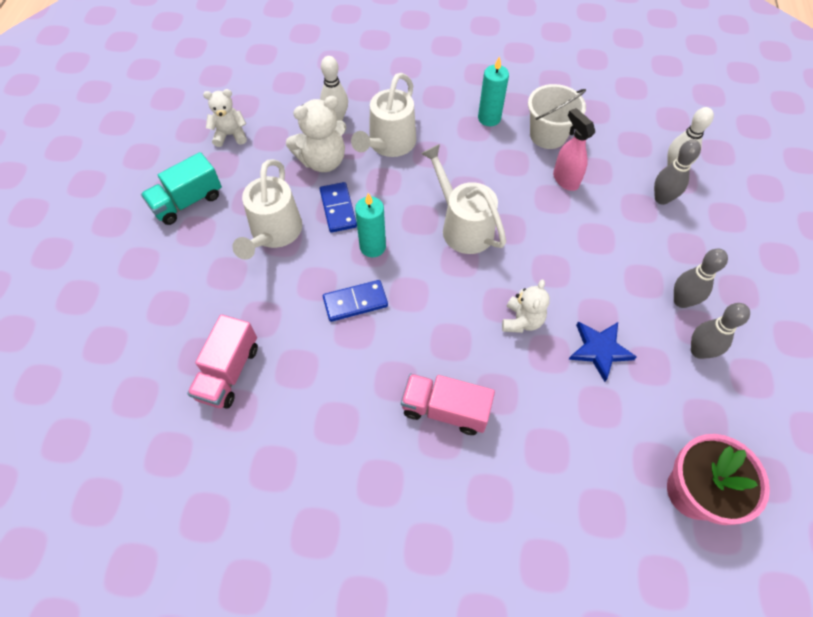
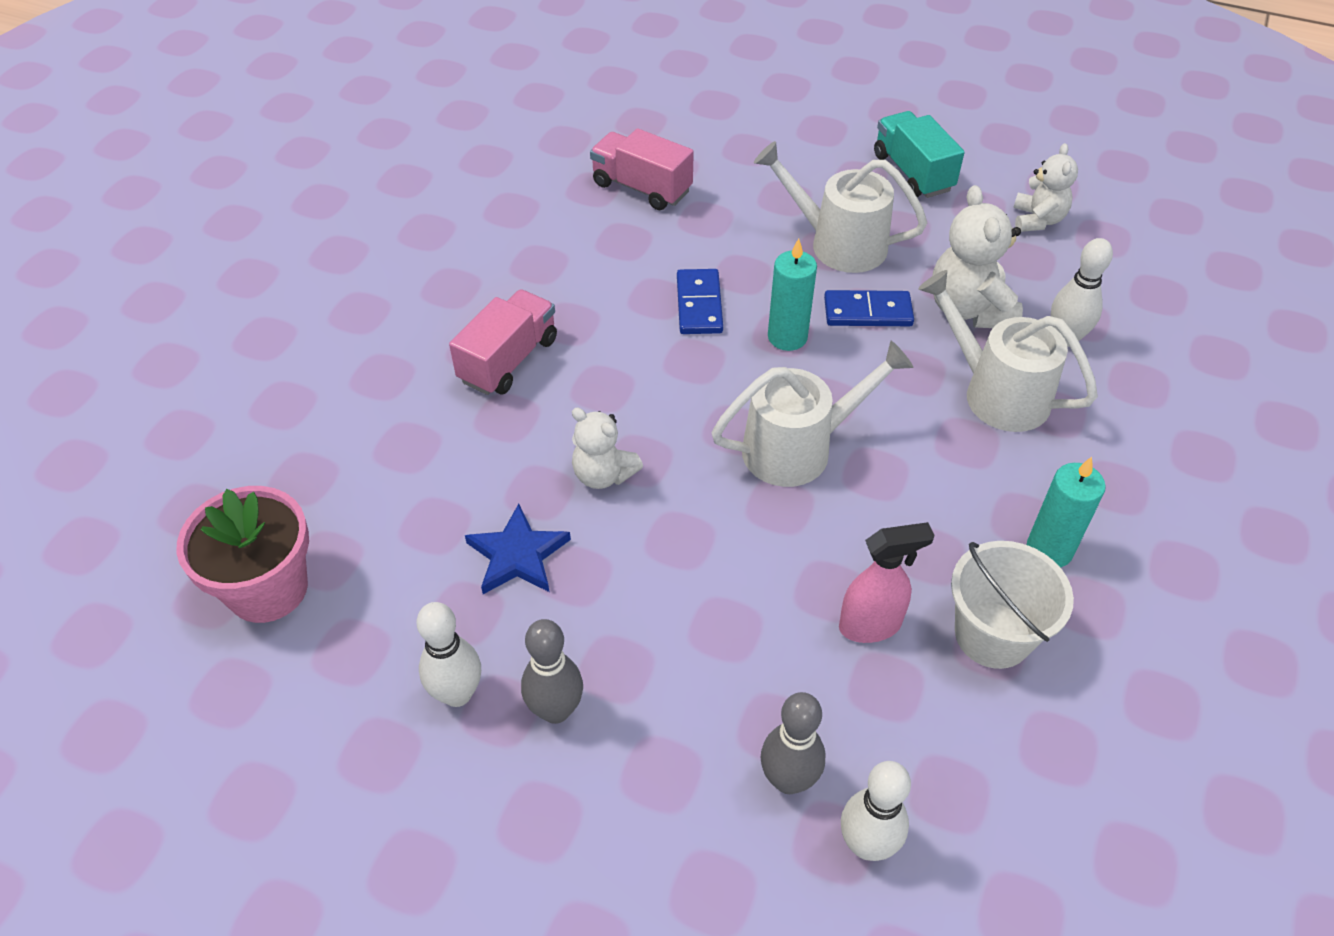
camera: 105 degrees right, 10 degrees down
grey bowling pin [691,303,750,359] -> white bowling pin [417,602,481,707]

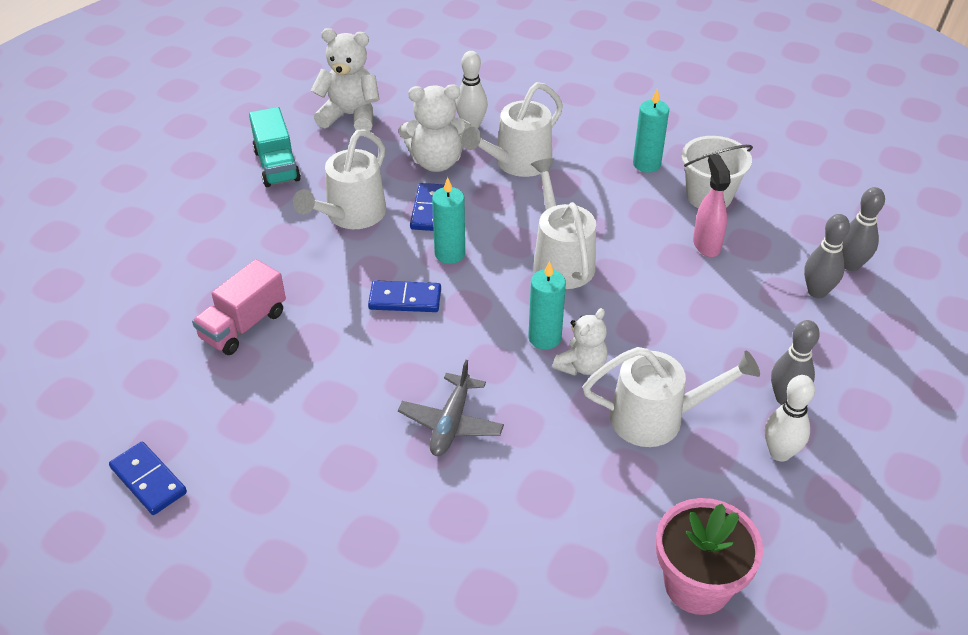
camera: 85 degrees left, 5 degrees down
pink truck [449,289,557,395] -> grey plane [398,360,504,456]
blue star [465,504,571,594] -> white watering can [583,347,760,447]
white bowling pin [841,761,911,861] -> grey bowling pin [842,187,885,271]
turquoise truck [874,111,965,198] -> turquoise truck turned 90 degrees counterclockwise [249,107,301,187]
white teddy bear [1013,143,1078,232] -> white teddy bear [311,28,379,131], size x1.55
none -> blue domino [109,442,187,515]
none -> turquoise candle [528,261,566,349]

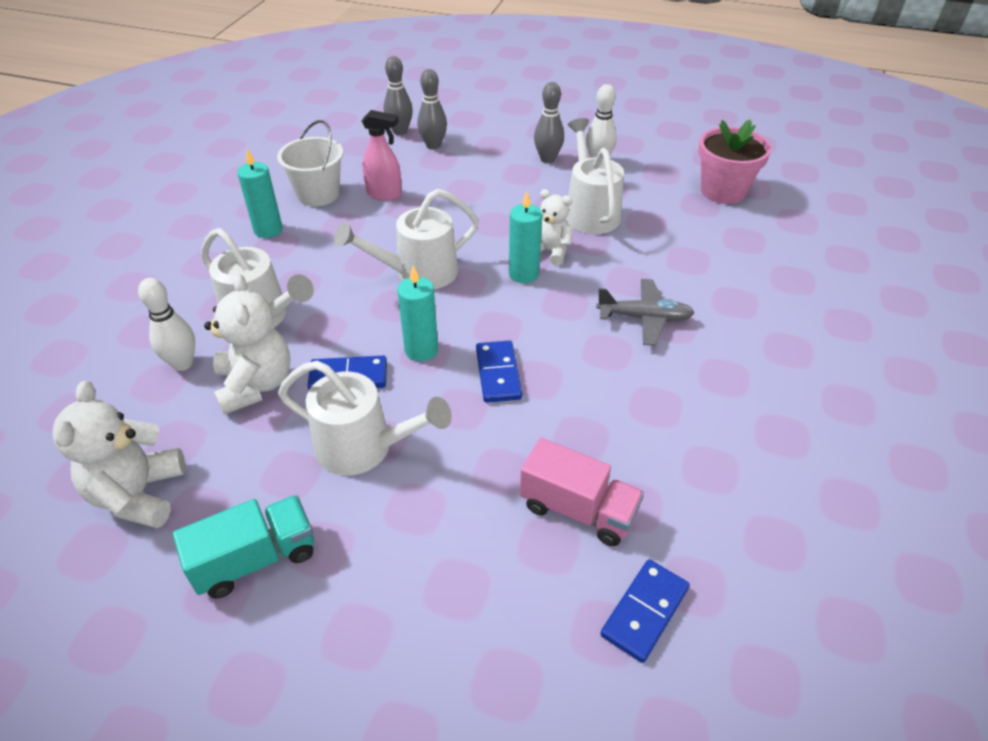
camera: 100 degrees left, 0 degrees up
blue domino [109,442,187,515] -> blue domino moved to [600,559,690,663]
pink spray bottle [693,154,731,257] -> pink spray bottle turned 150 degrees counterclockwise [362,110,402,201]

